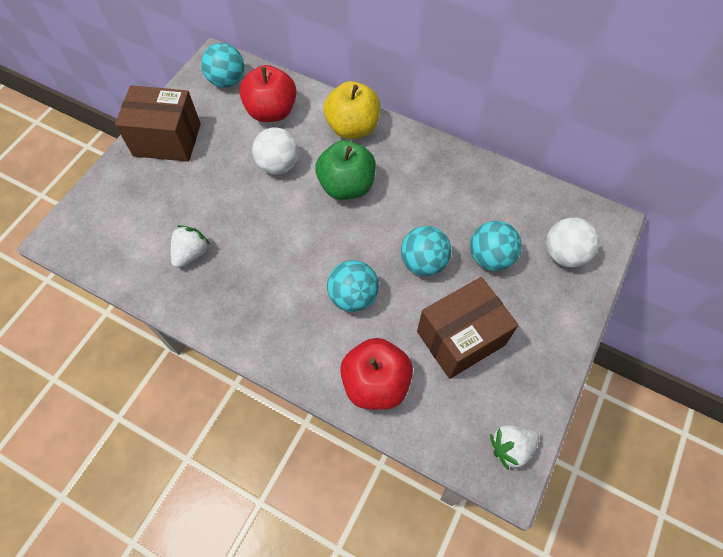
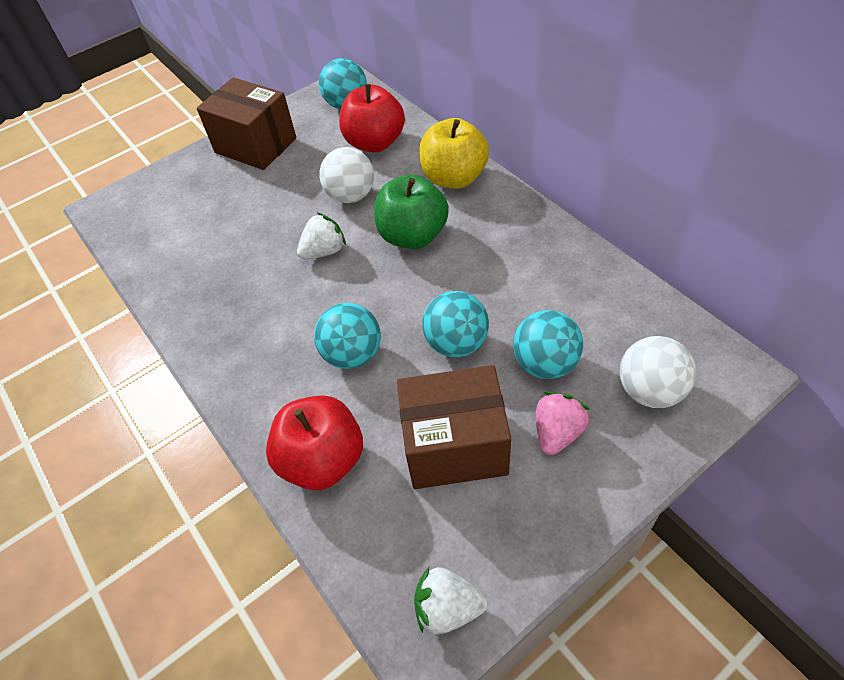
camera: 30 degrees right, 10 degrees down
white strawberry [171,225,210,268] -> white strawberry moved to [297,213,346,259]
none -> pink strawberry [536,392,590,455]

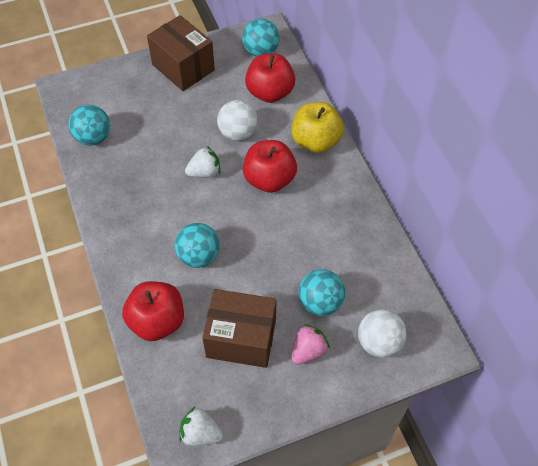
camera: 10 degrees right, 5 degrees up
green apple [374,175,449,249] -> red apple [243,140,297,193]
turquoise ball [422,291,489,357] -> turquoise ball moved to [69,105,110,146]

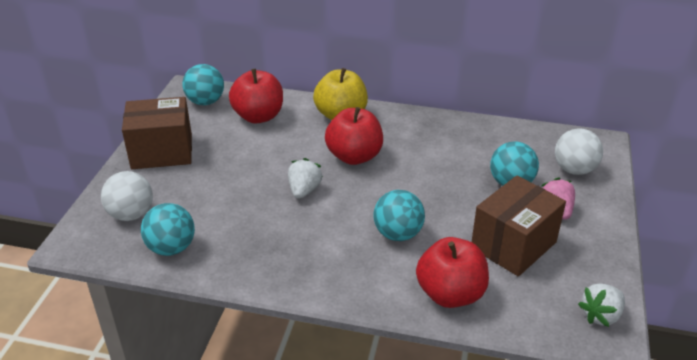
camera: 55 degrees left, 20 degrees down
white ball [217,100,257,141] -> white ball moved to [101,171,153,221]

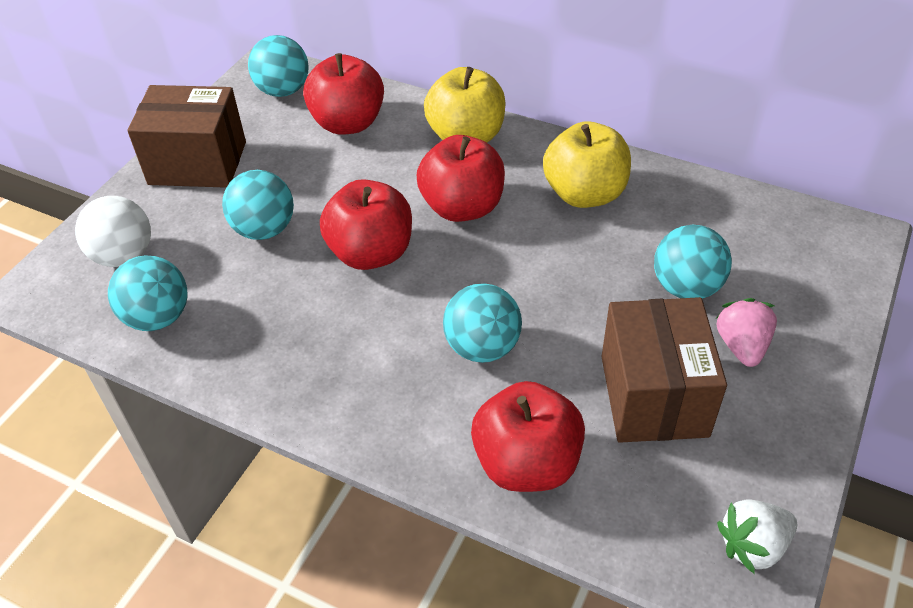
camera: 15 degrees right, 10 degrees up
white strawberry [288,158,323,199] -> red apple [320,179,412,270]
brown box [472,175,566,276] -> brown box turned 60 degrees counterclockwise [602,297,727,443]
white ball [555,128,603,175] -> none
none -> turquoise ball [222,170,294,240]
none -> yellow apple [543,121,631,208]

